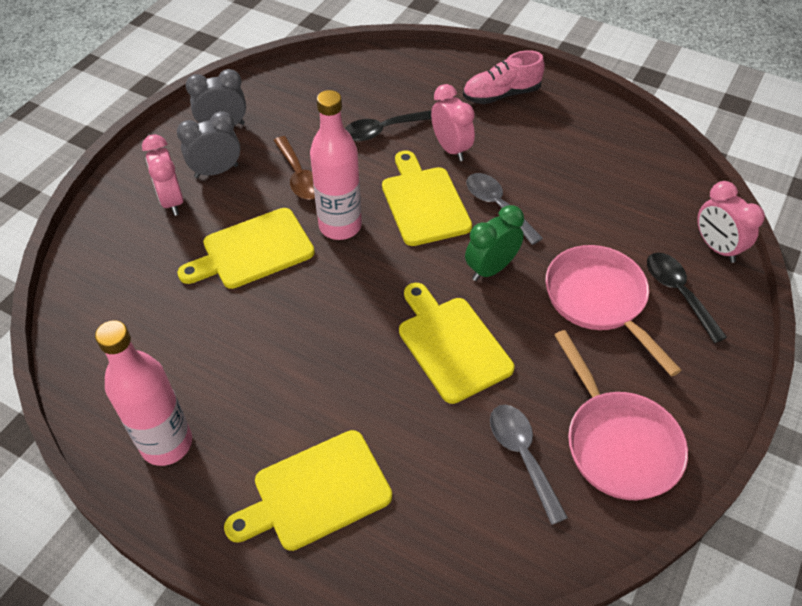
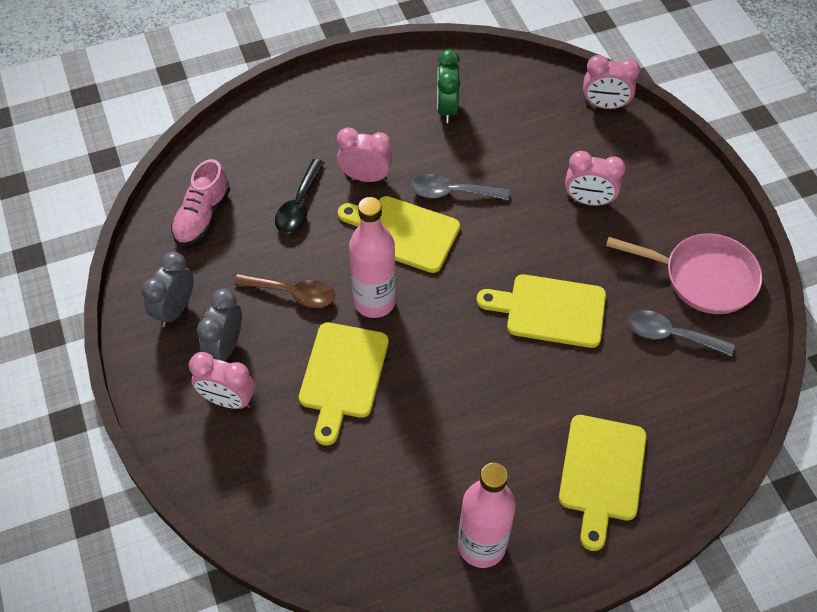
camera: 50 degrees left, 5 degrees up
pink shoe [463,50,545,104] -> pink shoe moved to [171,159,230,246]
green clock [465,205,524,281] -> green clock moved to [437,49,460,123]
pink pan [545,245,682,376] -> pink clock [565,151,626,206]
black spoon [647,253,727,343] -> none

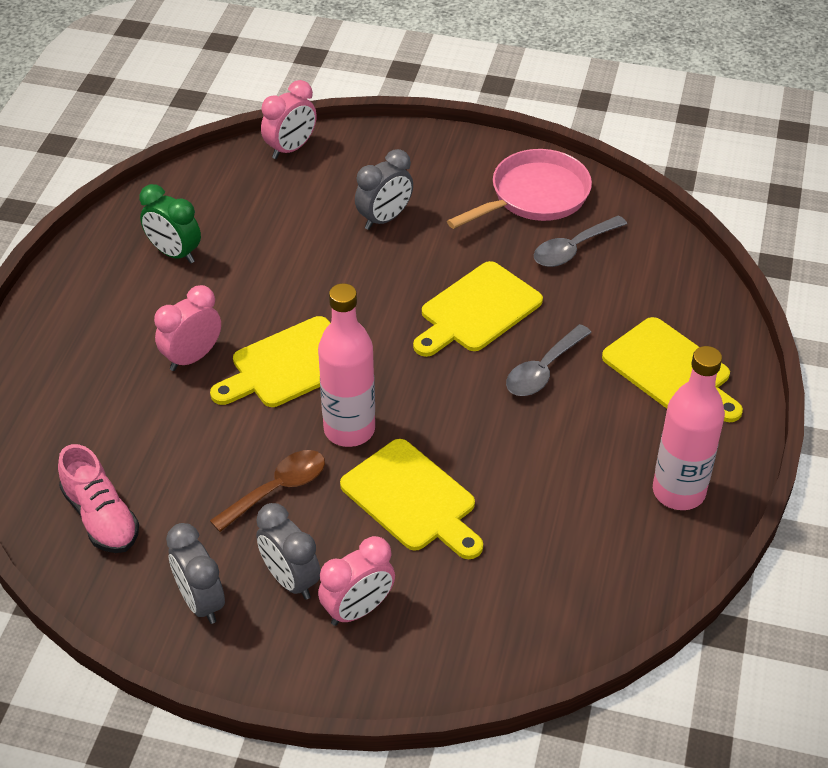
camera: 55 degrees left, 10 degrees down
black spoon [275,159,325,233] -> none
grey spoon [411,174,509,200] -> grey spoon moved to [506,324,592,396]
pink clock [565,151,626,206] -> grey clock [355,149,413,230]

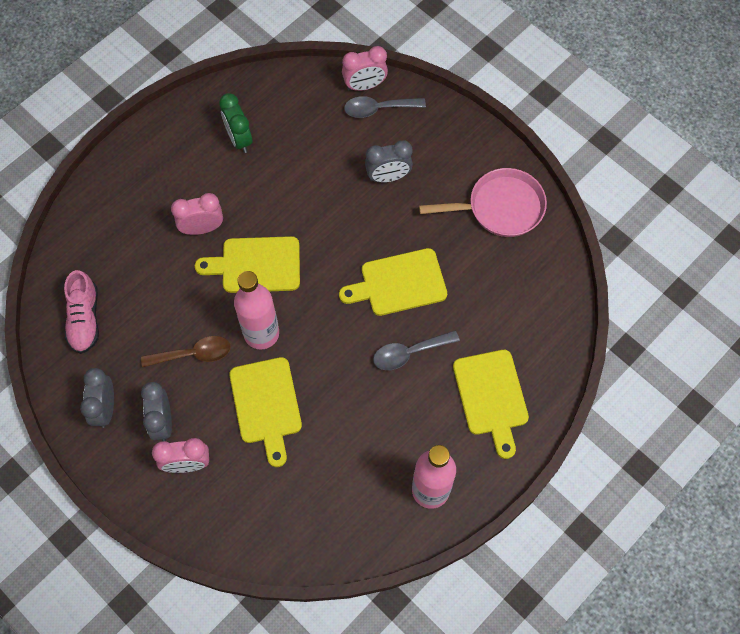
camera: 30 degrees right, 20 degrees up
grey spoon [534,215,627,267] -> grey spoon moved to [344,96,426,118]

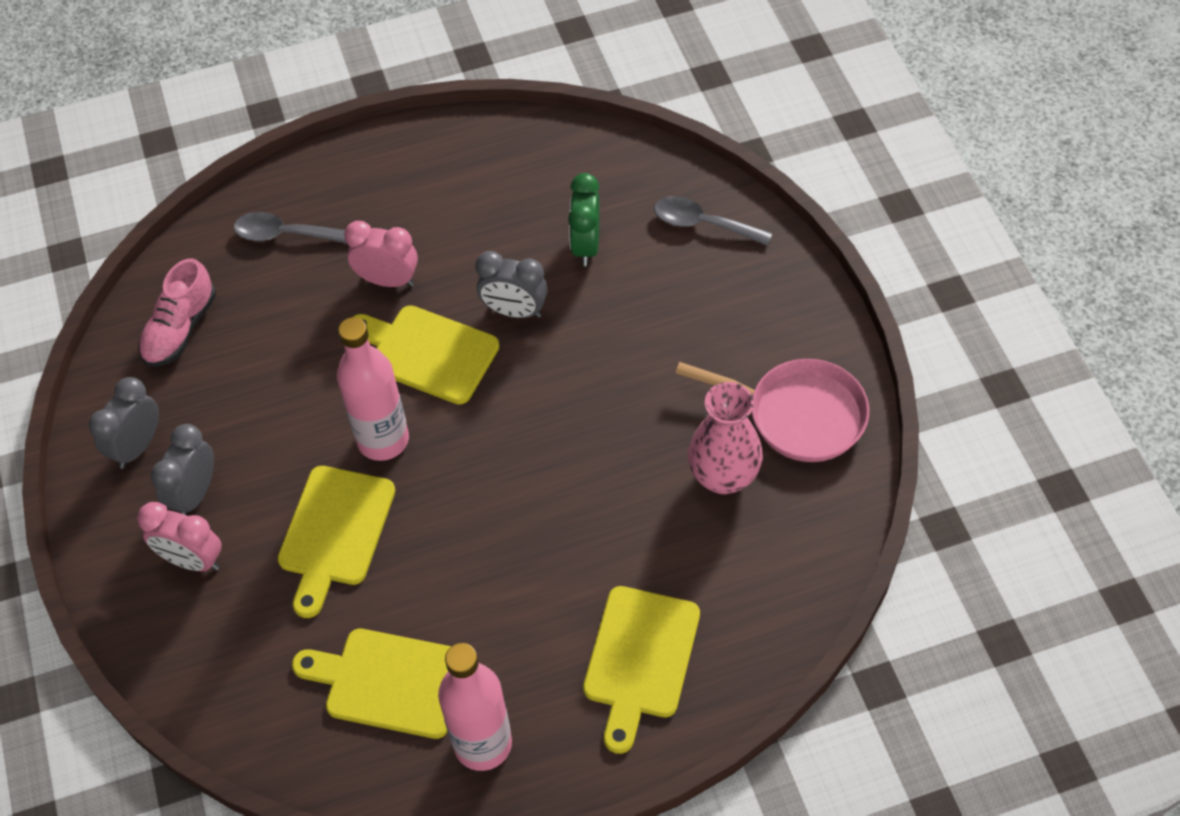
camera: 30 degrees right, 10 degrees down
brown spoon [141,336,231,368] -> none
green clock [219,93,252,153] -> green clock moved to [568,173,600,266]
yellow cutting board [339,248,447,316] -> yellow cutting board moved to [292,629,451,739]
pink clock [342,46,388,91] -> none
grey clock [365,140,413,183] -> grey clock moved to [475,251,548,318]
grey spoon [373,331,460,370] -> grey spoon moved to [234,212,346,243]
none -> pink vase [688,382,763,494]

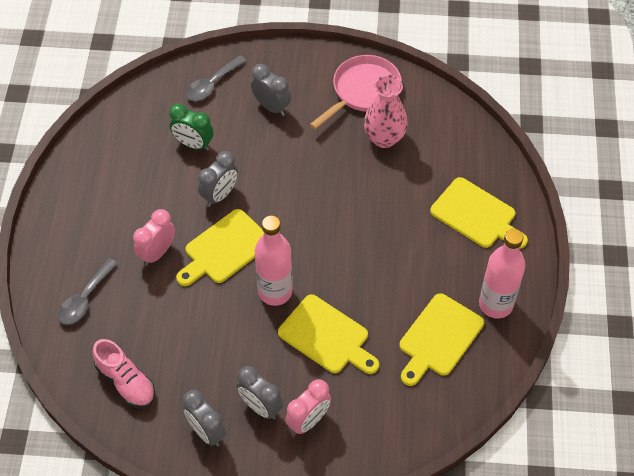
camera: 70 degrees left, 0 degrees up
none -> grey clock [251,64,291,116]

